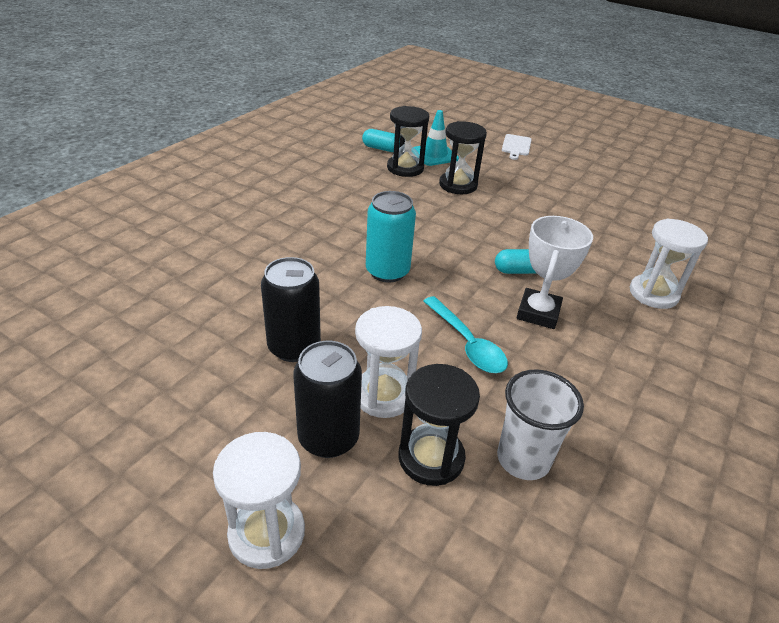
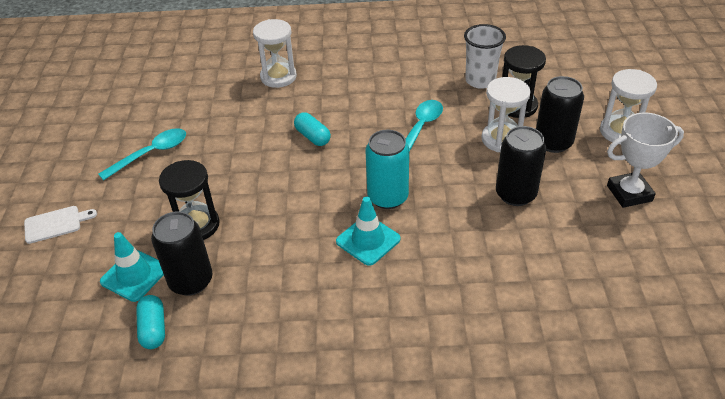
camera: 120 degrees left, 5 degrees up
black hourglass [387,106,429,177] -> black can [151,212,213,296]
white trophy [517,216,593,329] -> white trophy moved to [607,112,684,208]
none -> turquoise spoon [98,128,186,181]
none -> turquoise traffic cone [336,197,401,266]

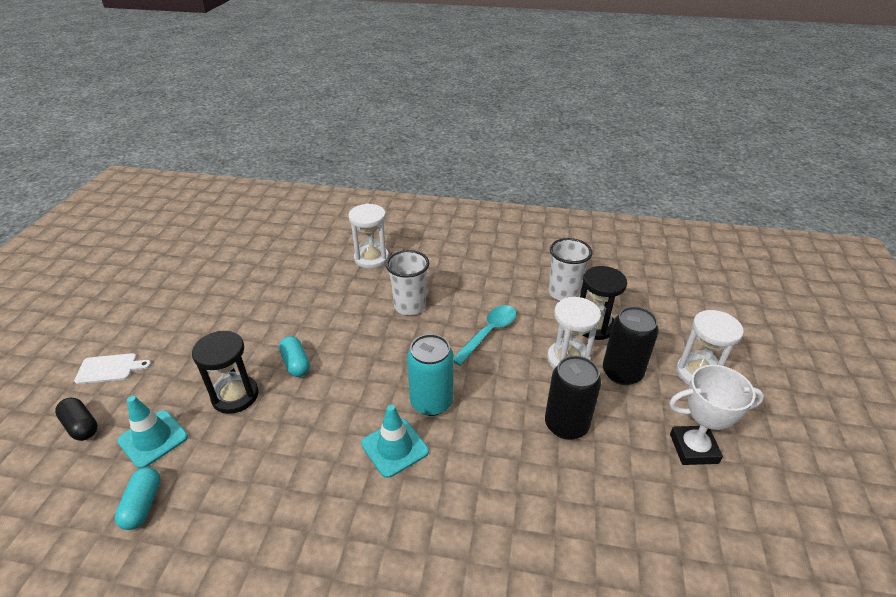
camera: 10 degrees right, 5 degrees down
turquoise spoon [98,128,186,181] -> none
black can [151,212,213,296] -> none
turquoise capsule [294,113,331,146] -> turquoise capsule moved to [279,336,310,377]
none -> black capsule [55,398,98,441]
none -> white cup [386,250,429,315]

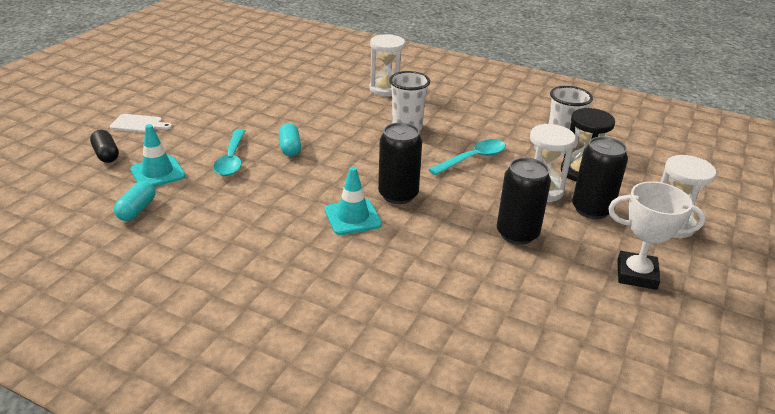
camera: 15 degrees right, 5 degrees down
black hourglass [192,331,259,414] -> turquoise spoon [213,129,245,176]
turquoise can [407,334,454,416] -> black can [378,122,422,204]

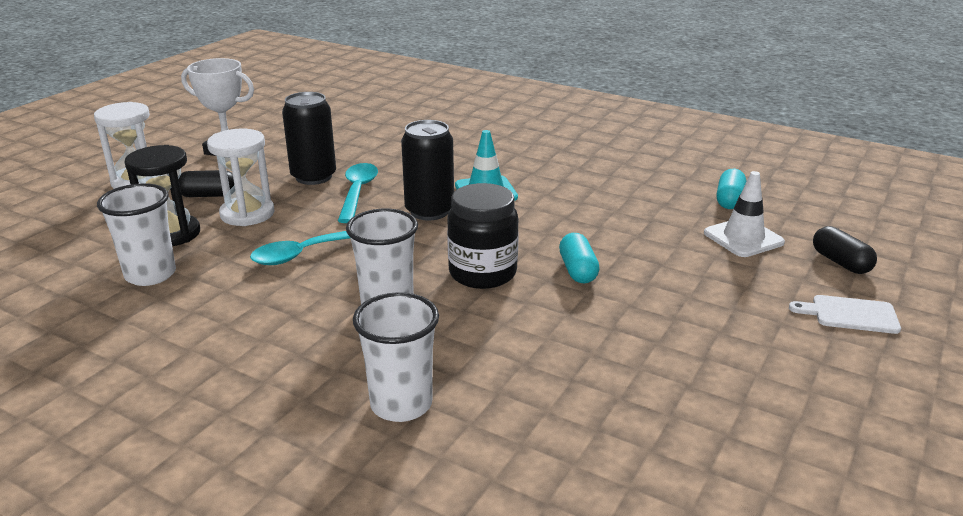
camera: 175 degrees left, 5 degrees down
turquoise traffic cone [130,124,186,187] -> white traffic cone [704,171,785,257]
turquoise spoon [213,129,245,176] -> turquoise spoon moved to [338,163,378,223]
white hourglass [369,34,405,97] -> white cup [353,292,439,422]
black can [572,137,628,219] -> black capsule [178,170,234,197]
none -> black jar [447,183,519,289]

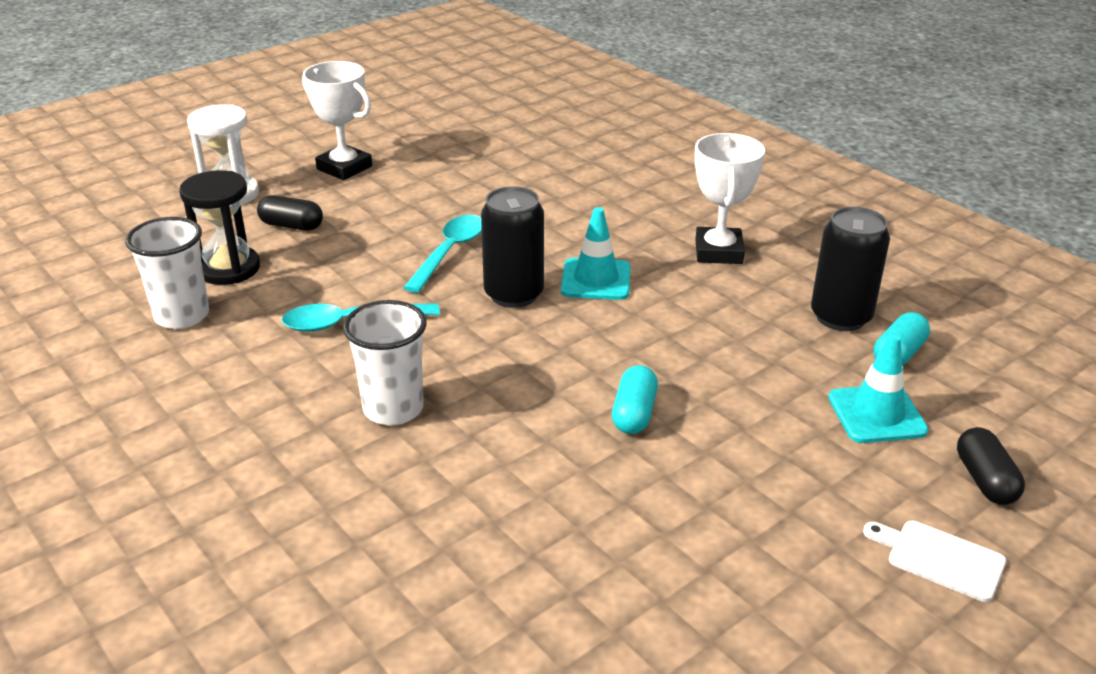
camera: 20 degrees right, 5 degrees up
white hourglass [207,129,274,226] -> none
black can [282,92,336,185] -> black can moved to [811,207,890,331]
white cup [353,292,439,422] -> none
black jar [447,183,519,289] -> none
white traffic cone [704,171,785,257] -> turquoise traffic cone [828,334,928,443]
none -> white trophy [695,133,765,264]

